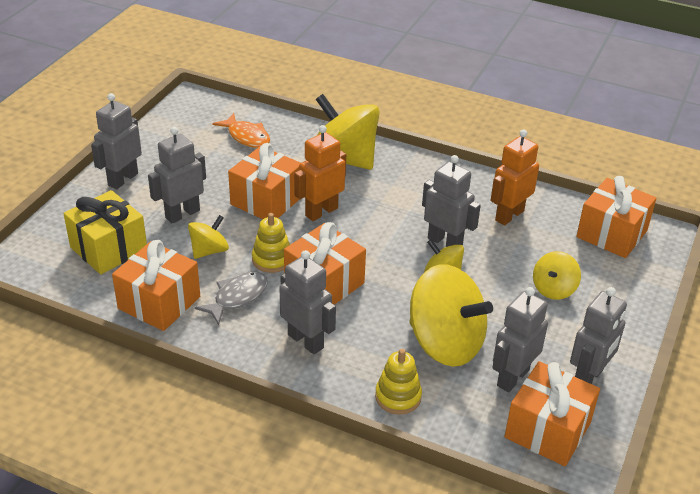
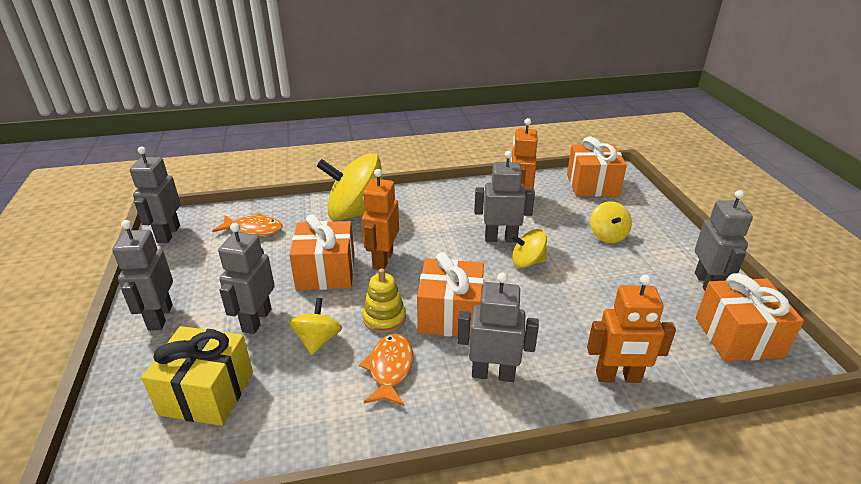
camera: 35 degrees left, 5 degrees down
orange gift [112,240,200,331] -> none
grey fish [194,271,268,325] -> orange fish [359,334,413,406]
yellow stacking toy [375,349,422,415] -> orange robot [587,275,676,383]
yellow spinning top [409,264,493,367] -> none
grey robot [492,287,548,392] -> grey robot moved to [130,147,181,243]

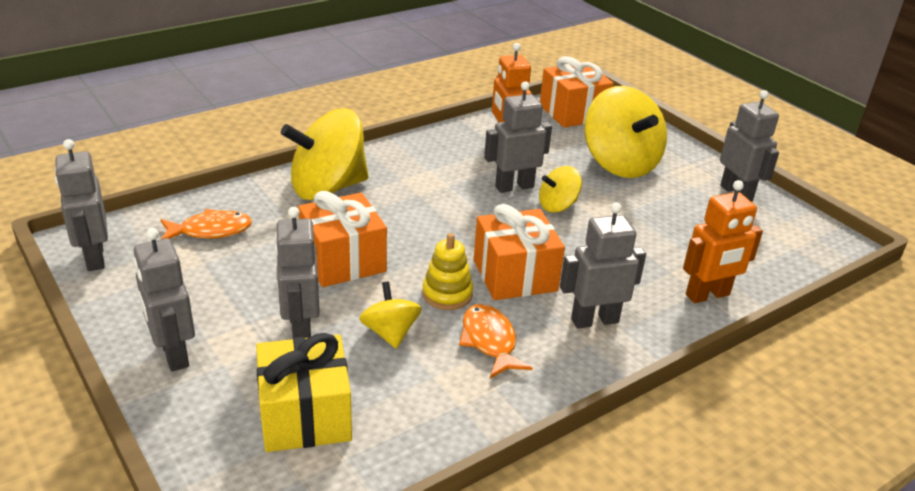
camera: 25 degrees left, 0 degrees up
orange robot [362,169,399,270] -> none
yellow spinning top [590,201,632,243] -> yellow spinning top [584,86,667,178], size x1.97
orange gift [696,273,804,362] -> none

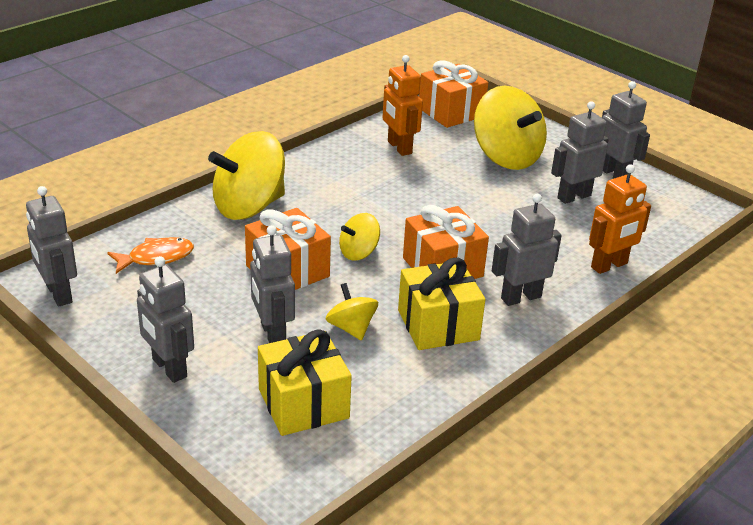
camera: 10 degrees left, 0 degrees up
yellow stacking toy [422,233,473,310] -> none
orange fish [459,304,533,378] -> yellow gift [398,258,486,350]
grey robot [484,82,552,193] -> grey robot moved to [551,101,609,204]
yellow spinning top [539,166,582,213] -> yellow spinning top moved to [339,213,380,260]

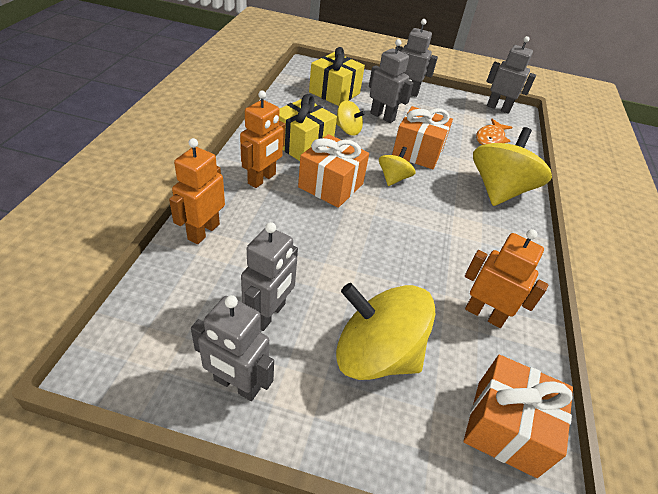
camera: 145 degrees right, 10 degrees up
grey robot [492,194,562,306] -> orange robot [240,91,285,188]

